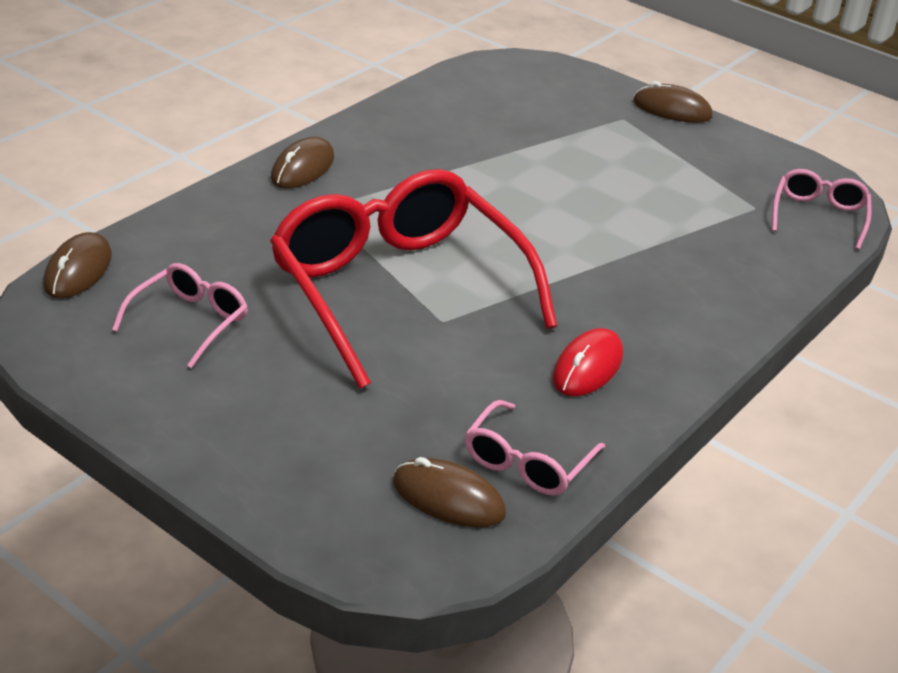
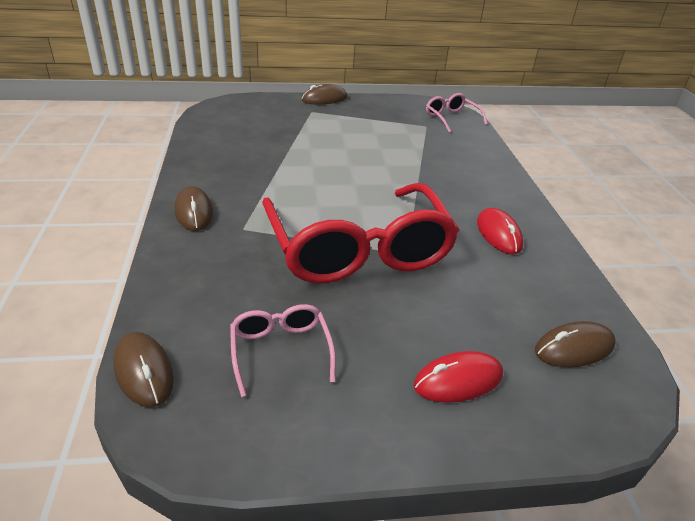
camera: 45 degrees left, 0 degrees up
red glasses [270,169,557,389] -> red glasses turned 120 degrees counterclockwise [262,183,459,283]
pink glasses [465,400,605,495] -> none
none -> red mouse [414,351,503,403]

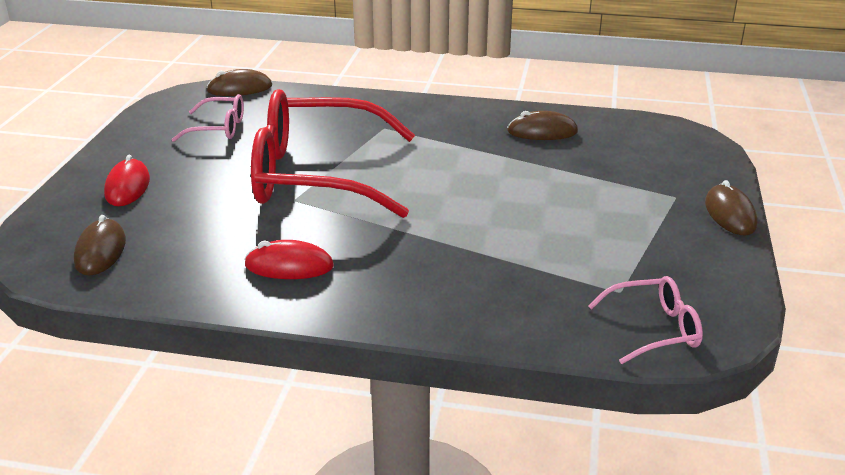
camera: 110 degrees right, 5 degrees down
brown mouse [175,186,213,231] -> brown mouse moved to [507,111,578,140]

